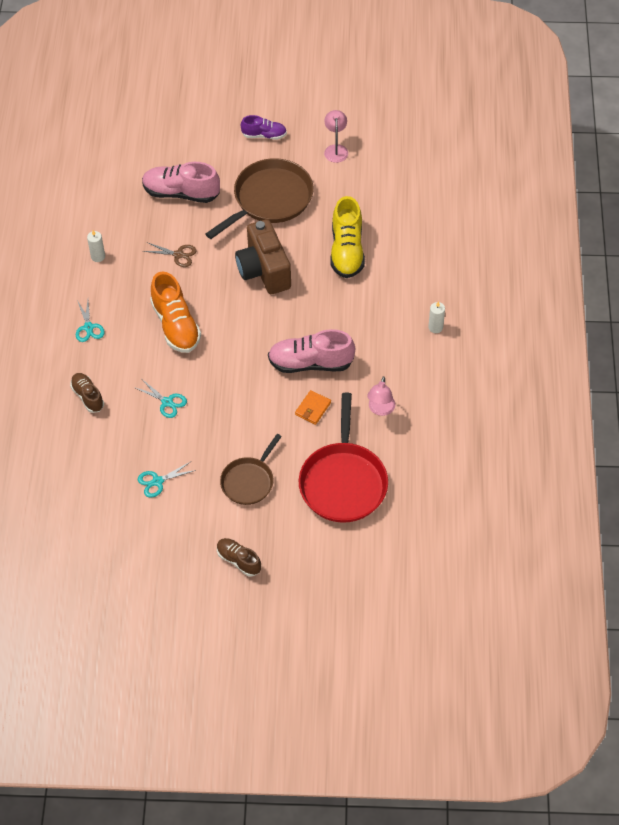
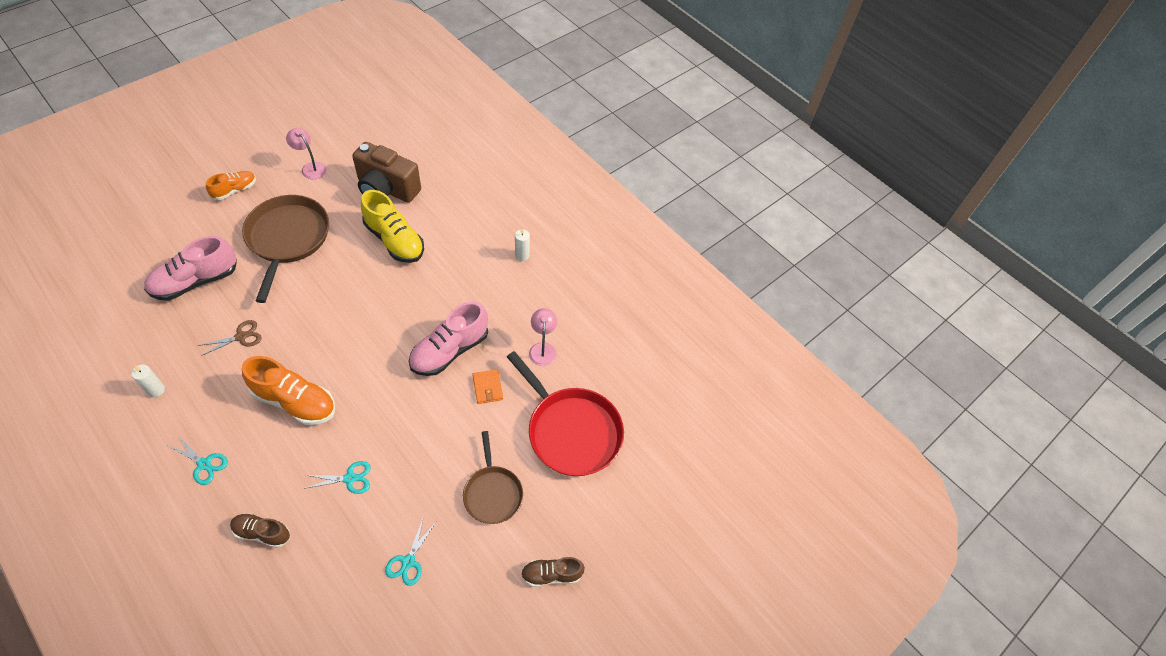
camera: 50 degrees left, 0 degrees up
brown camera [235,219,291,294] -> brown camera moved to [352,142,421,203]
purple shoe [241,115,287,140] -> orange shoe [206,171,256,200]
pink lamp [367,376,395,416] -> pink lamp turned 150 degrees counterclockwise [529,308,557,366]

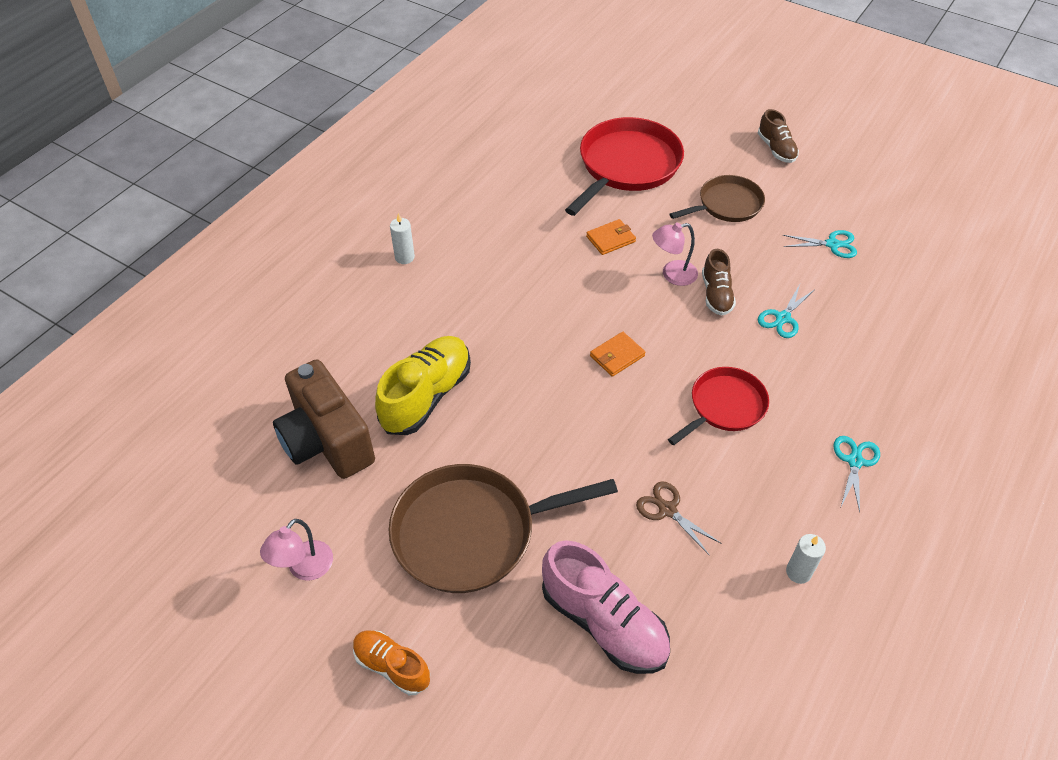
camera: 100 degrees left, 5 degrees down
brown shoe [230,513,290,548] -> brown shoe moved to [702,249,736,316]
orange shoe [242,356,335,425] -> red pan [668,367,769,445]
turquoise scissors [304,461,370,494] -> turquoise scissors turned 120 degrees counterclockwise [758,284,814,338]
brown camera [352,142,421,203] -> brown camera turned 135 degrees clockwise [273,359,375,479]
pink shoe [409,301,488,376] -> none
pink lamp [529,308,557,366] -> pink lamp moved to [652,223,698,286]
none -> orange wallet [590,332,645,377]

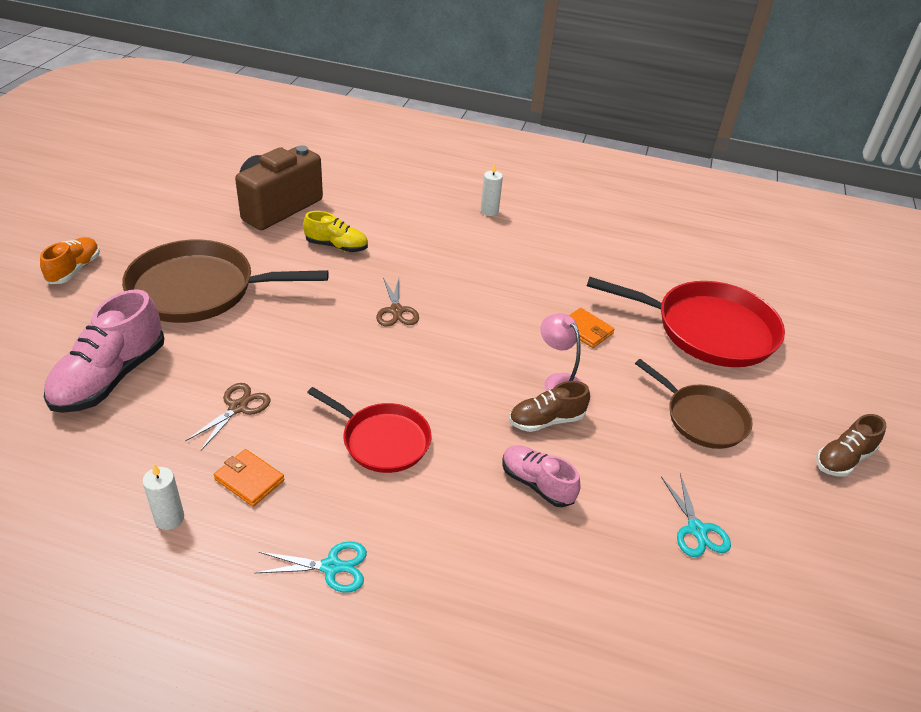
camera: 70 degrees right, 10 degrees down
pink lamp [260,519,333,581] -> none
yellow shoe [375,336,471,435] -> yellow shoe [303,211,368,252], size x0.58
brown pan [389,464,618,593] -> brown pan turned 60 degrees counterclockwise [122,240,329,323]
orange wallet [590,332,645,377] -> orange wallet moved to [214,449,284,507]
turquoise scissors [758,284,814,338] -> pink shoe [502,445,580,507]
none -> brown scissors [376,278,419,326]

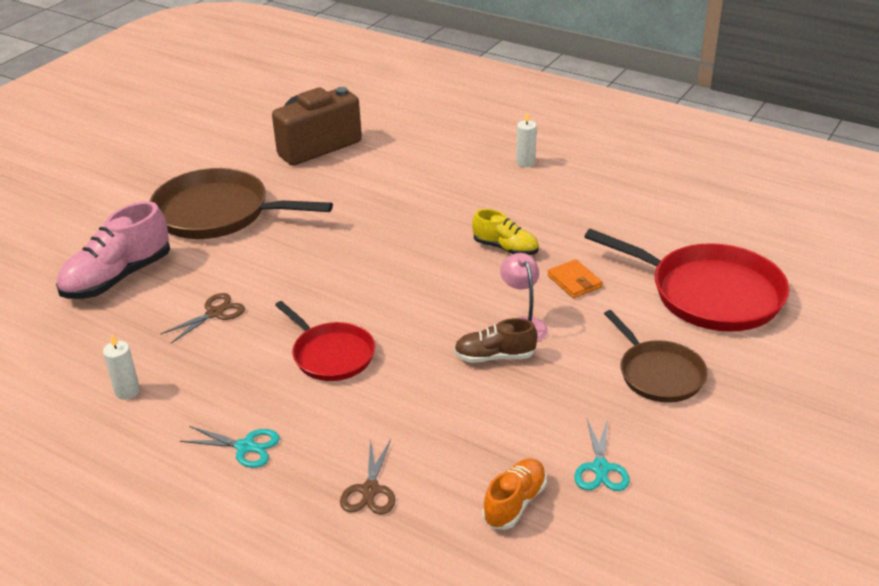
camera: 20 degrees right, 5 degrees down
orange shoe [40,237,100,284] -> orange shoe moved to [482,458,547,530]
orange wallet [214,449,284,507] -> none
yellow shoe [303,211,368,252] -> yellow shoe moved to [472,209,539,255]
brown scissors [376,278,419,326] -> brown scissors moved to [340,438,395,515]
pink shoe [502,445,580,507] -> none
brown shoe [816,414,886,477] -> none

